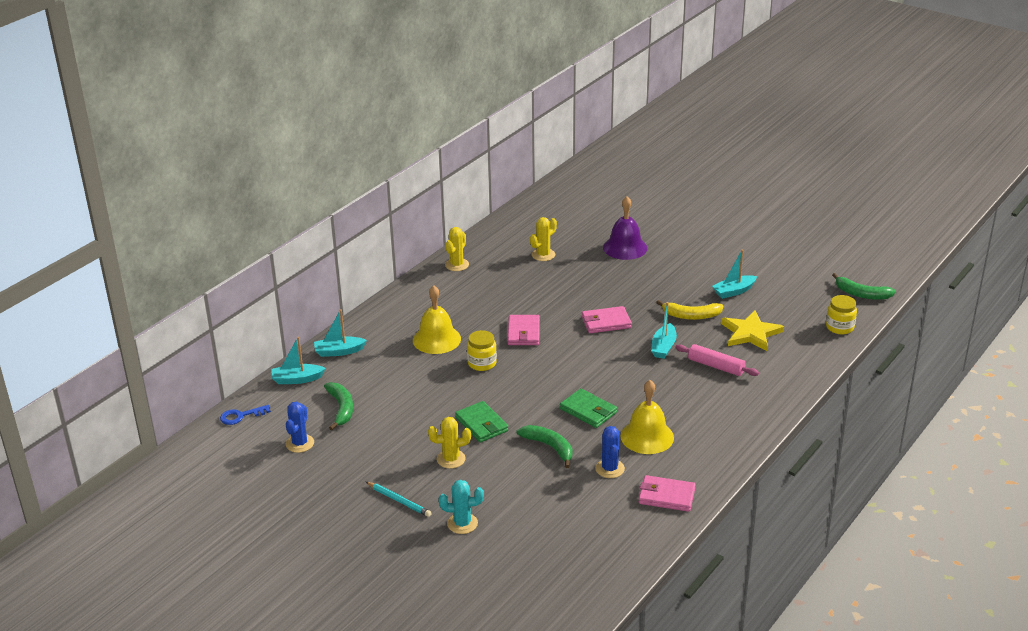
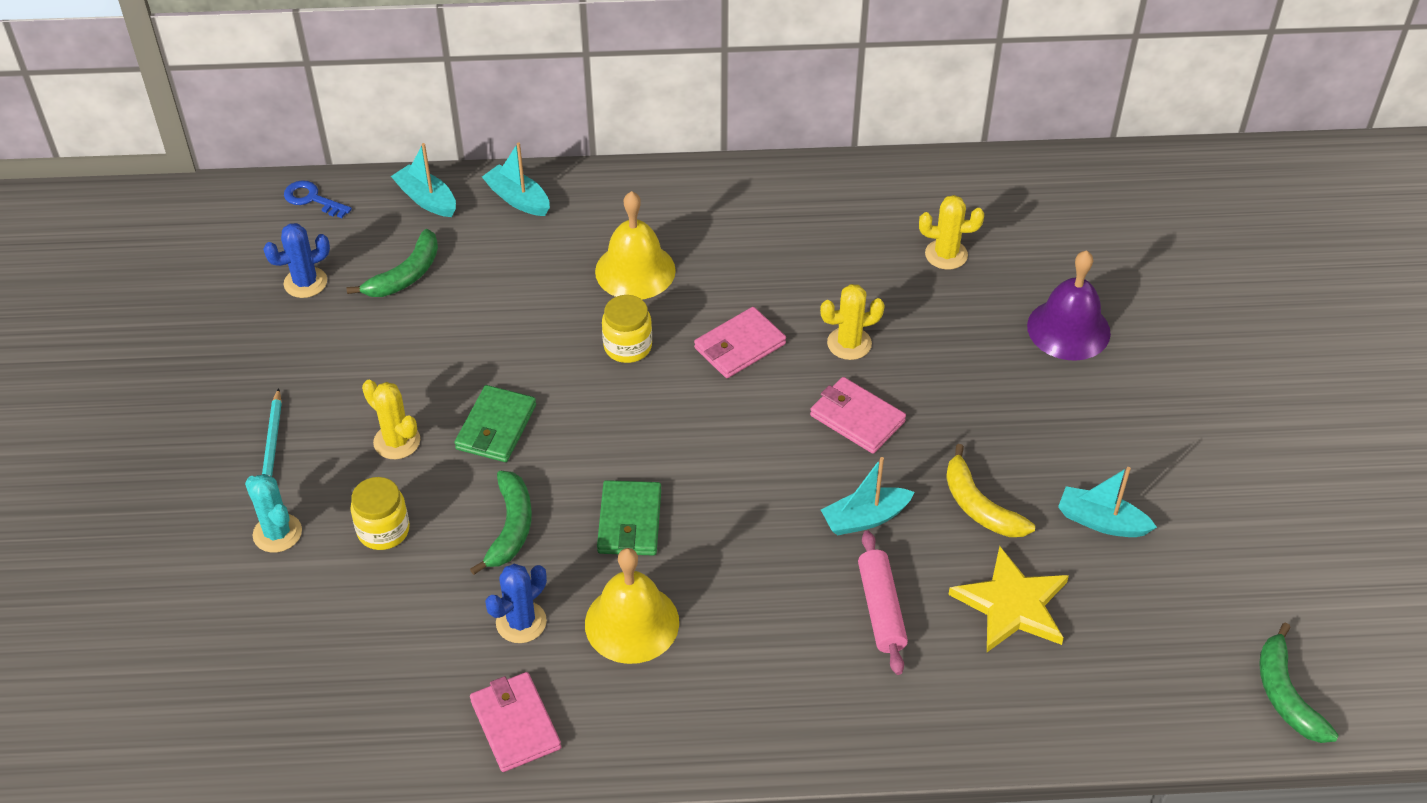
camera: 50 degrees right, 15 degrees up
yellow cactus [445,227,469,271] -> yellow cactus moved to [820,284,885,360]
yellow jar [826,295,857,335] -> yellow jar moved to [351,477,410,550]

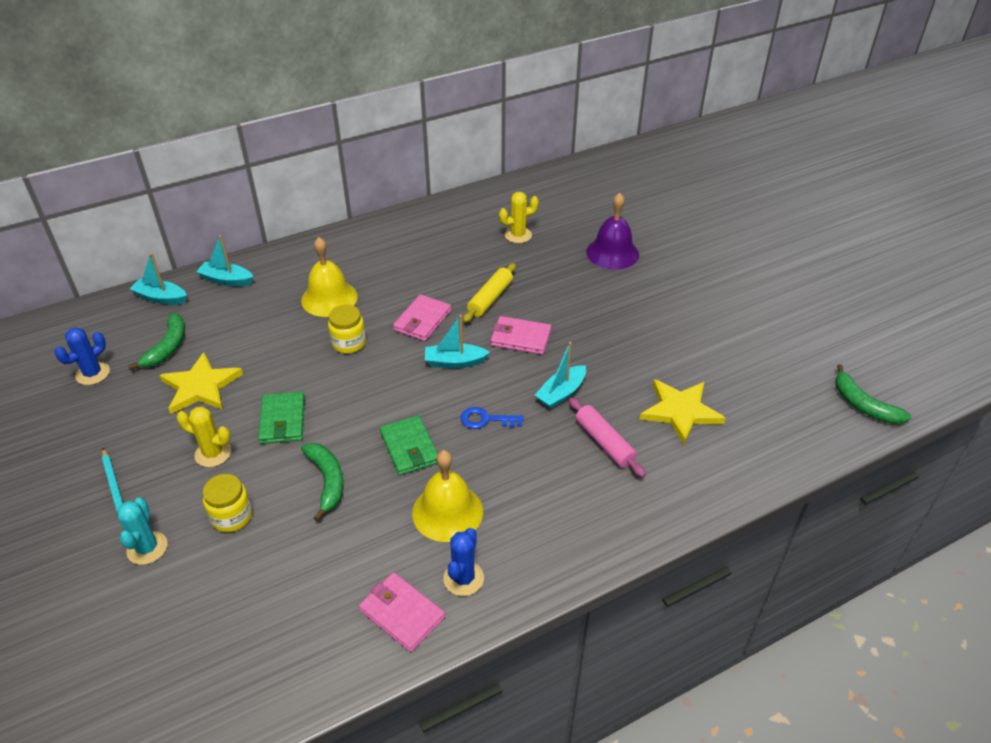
camera: 25 degrees left, 5 degrees down
turquoise cactus [245,474,302,553] -> turquoise cactus turned 60 degrees clockwise [117,498,168,565]
blue key [284,180,352,218] -> blue key moved to [461,407,524,429]
blue cactus [485,564,547,643] -> blue cactus moved to [443,528,484,596]
yellow cactus [820,284,885,360] -> yellow rolling pin [463,263,516,323]
yellow banana [946,444,1035,537] -> none
turquoise boat [1058,467,1157,537] -> turquoise boat moved to [425,315,490,368]
none -> yellow star [159,352,243,414]

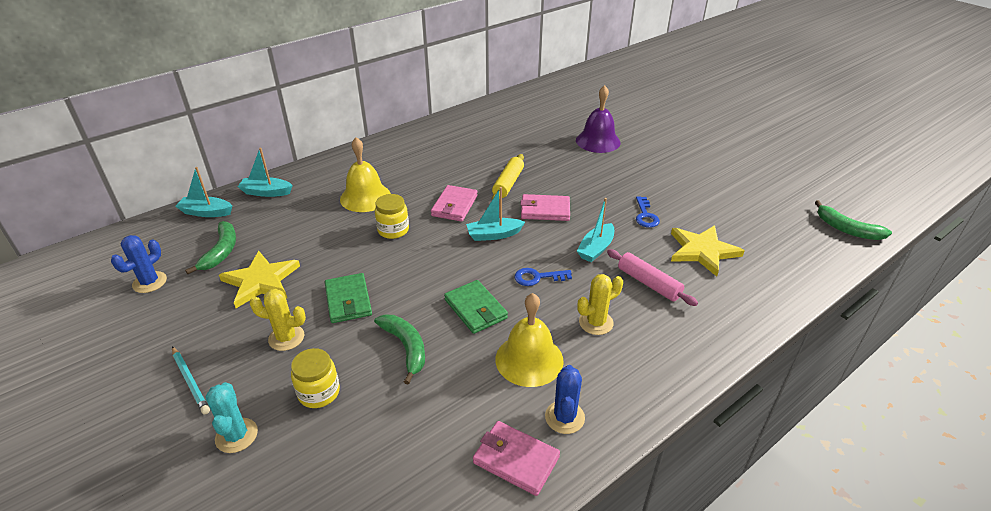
camera: 10 degrees left, 5 degrees down
yellow cactus [499,192,539,243] -> yellow cactus moved to [578,274,623,335]
none -> blue key [636,196,660,228]

